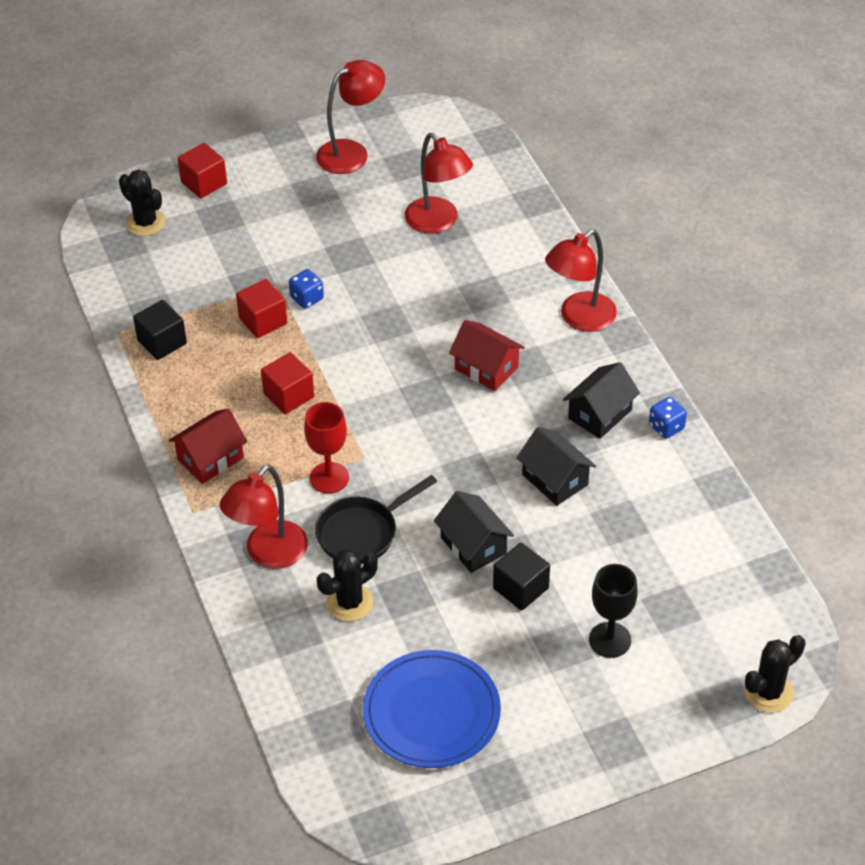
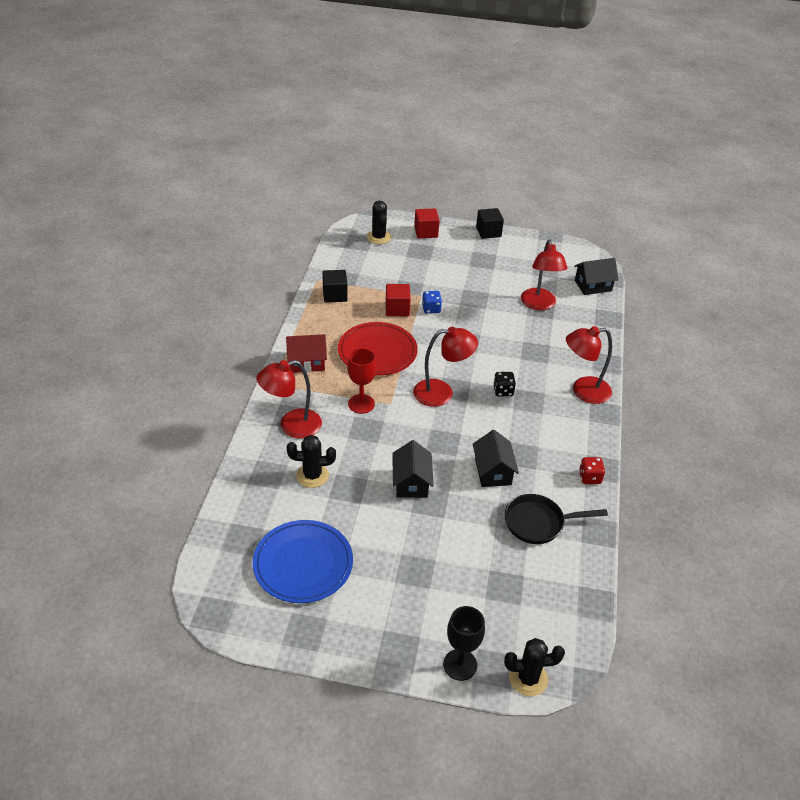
camera: 30 degrees right, 5 degrees down
red cube [261,352,314,414] -> red plate [338,322,418,375]
black pan [315,475,437,564] -> black pan moved to [505,494,608,544]
red lamp [316,60,385,174] -> red lamp moved to [413,327,478,407]
red house [449,320,525,391] -> black dice [493,372,516,396]
black cube [493,542,550,610] -> black cube moved to [476,208,504,239]
black house [563,362,640,439] -> black house moved to [574,258,619,295]
black goblet [589,564,638,658] -> black goblet moved to [443,606,485,681]
blue dice [649,397,687,439] -> red dice [579,457,605,484]

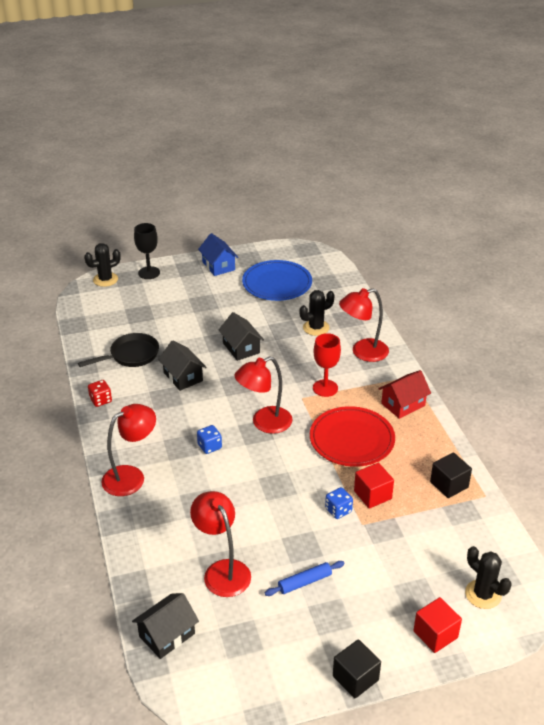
camera: 155 degrees right, 5 degrees down
red lamp [256,360,322,438] -> red lamp turned 150 degrees counterclockwise [339,288,389,362]
black dice [493,372,516,396] -> blue dice [197,425,222,454]
none -> blue house [198,233,238,276]
none -> blue rolling pin [265,561,345,596]

